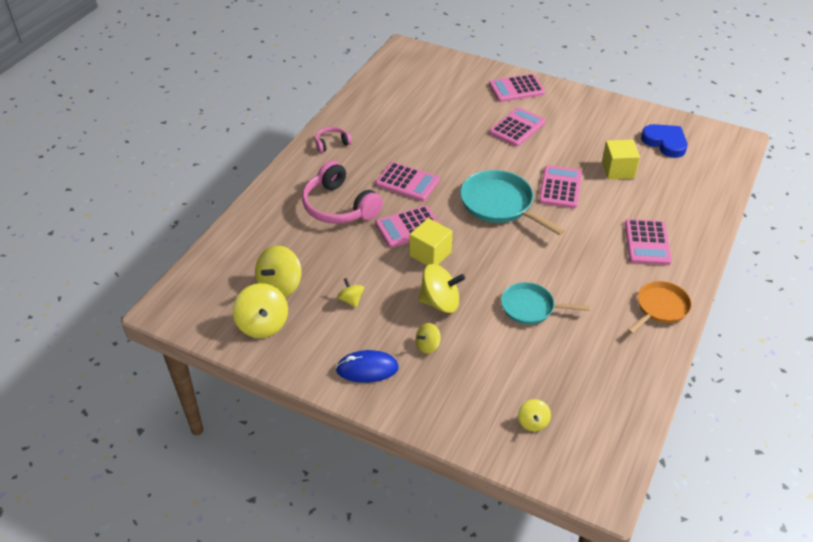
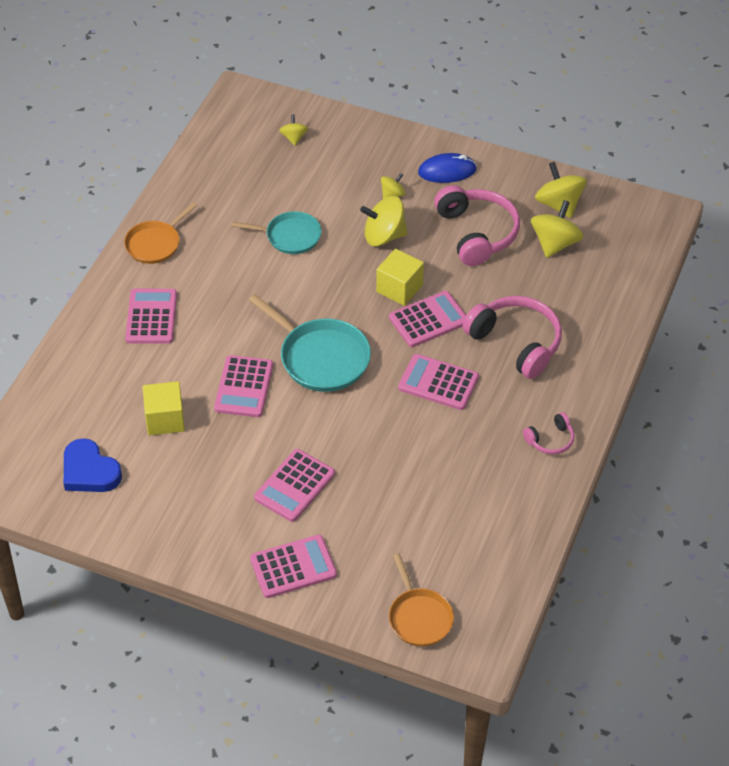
camera: 175 degrees right, 5 degrees up
yellow spinning top [337,278,364,308] -> pink headphones [434,185,520,266]
none -> orange pan [389,554,454,646]

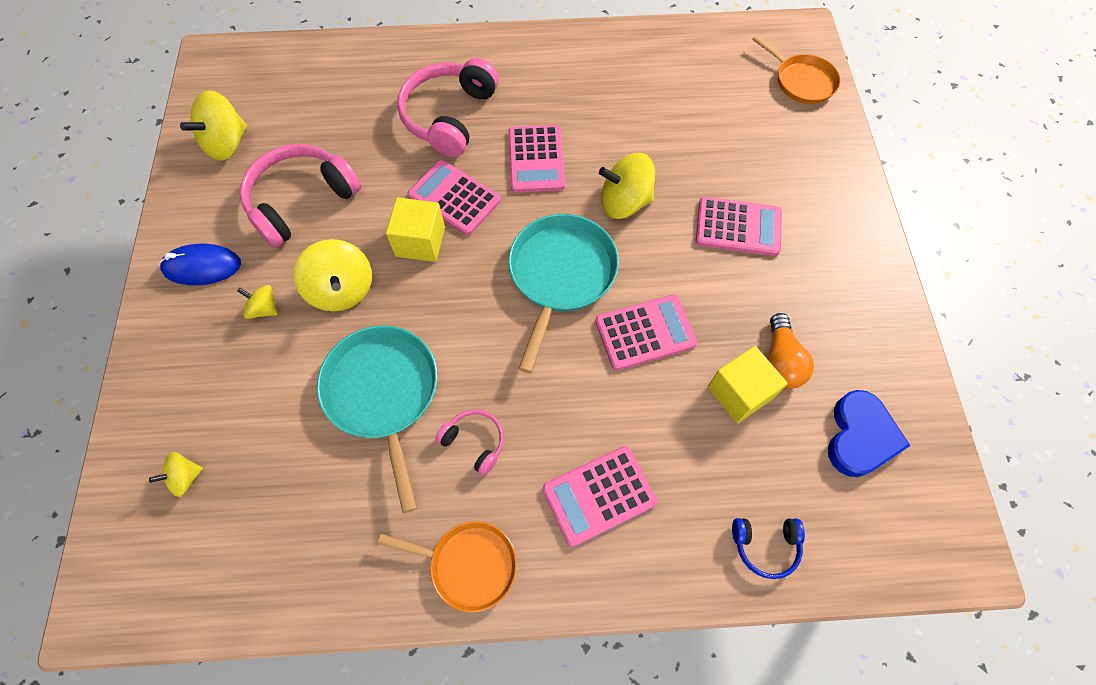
camera: 115 degrees left, 15 degrees up
turquoise pan [231,211,322,254] -> turquoise pan [317,325,437,513], size x1.54
pink calculator [250,535,337,598] -> none
orange pan [389,554,454,646] -> orange pan turned 90 degrees clockwise [752,35,840,104]
blue mouse [418,153,477,183] -> blue mouse turned 60 degrees counterclockwise [159,244,241,285]
pink headphones [523,412,574,455] -> pink headphones moved to [435,409,504,476]
yellow spinning top [531,200,584,258] -> yellow spinning top moved to [599,153,655,219]
none -> blue headphones [732,518,805,579]
none -> orange light bulb [767,313,814,389]

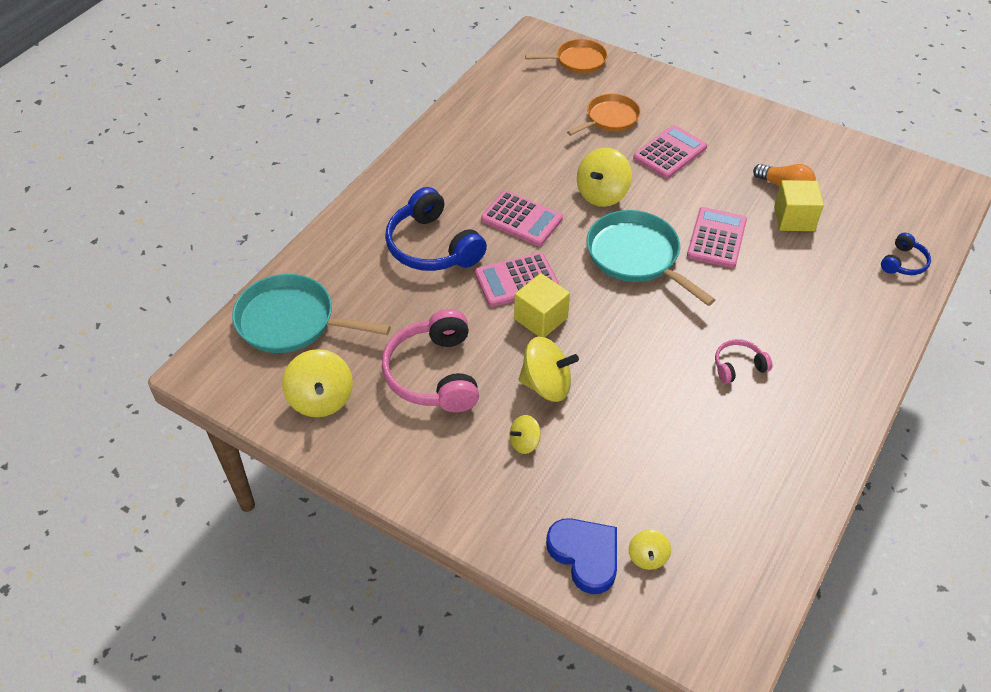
camera: 55 degrees left, 15 degrees down
blue mouse [159,244,241,285] -> none
turquoise pan [317,325,437,513] -> turquoise pan moved to [232,274,391,353]
orange pan [378,521,517,612] -> orange pan moved to [567,94,641,136]
pink headphones [397,58,499,157] -> blue headphones [385,187,487,271]
pink calculator [543,446,657,547] -> none
blue heart [828,390,910,477] -> blue heart moved to [546,518,617,594]

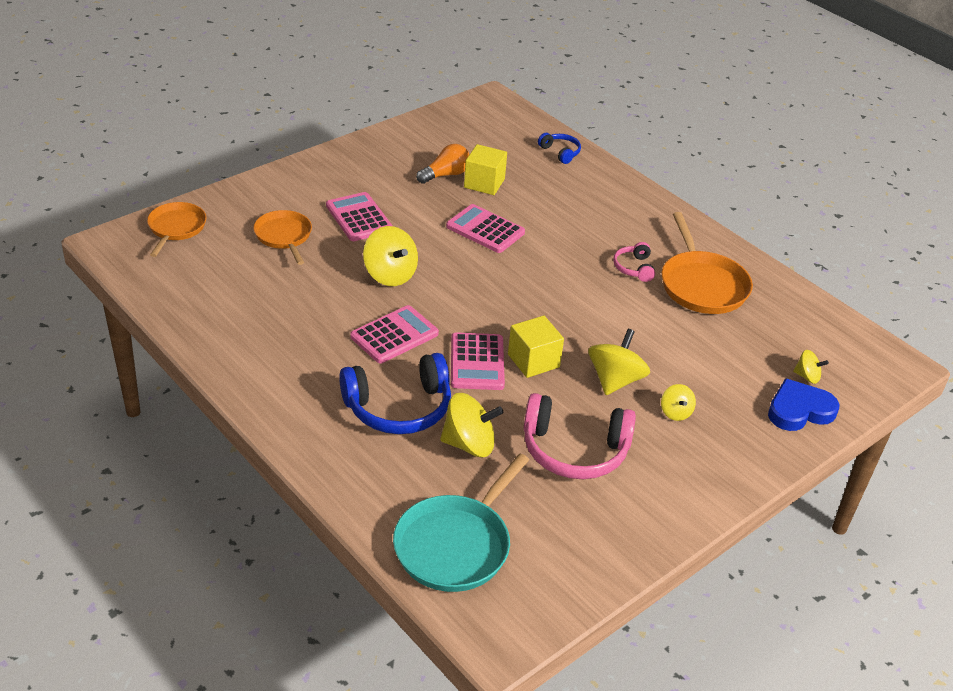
camera: 75 degrees left, 10 degrees down
yellow spinning top [282,349,353,417] -> yellow spinning top moved to [440,393,503,457]
turquoise pan [586,210,715,306] -> none
none -> orange pan [662,212,753,314]

